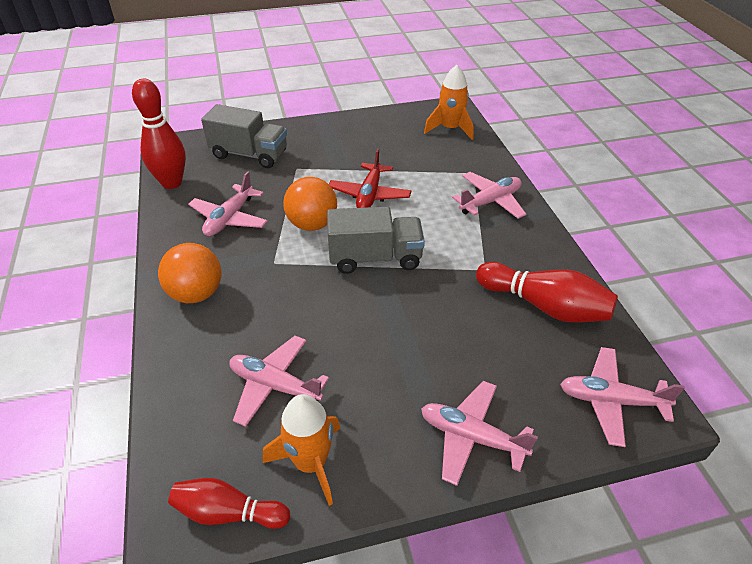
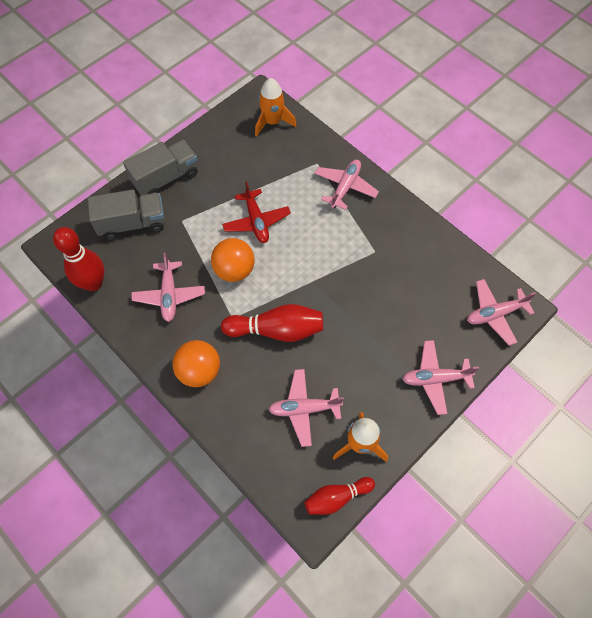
camera: 30 degrees left, 20 degrees up
grey truck [327,206,425,274] -> grey truck moved to [123,140,198,195]
red bowling pin [476,262,618,323] -> red bowling pin moved to [221,304,323,342]

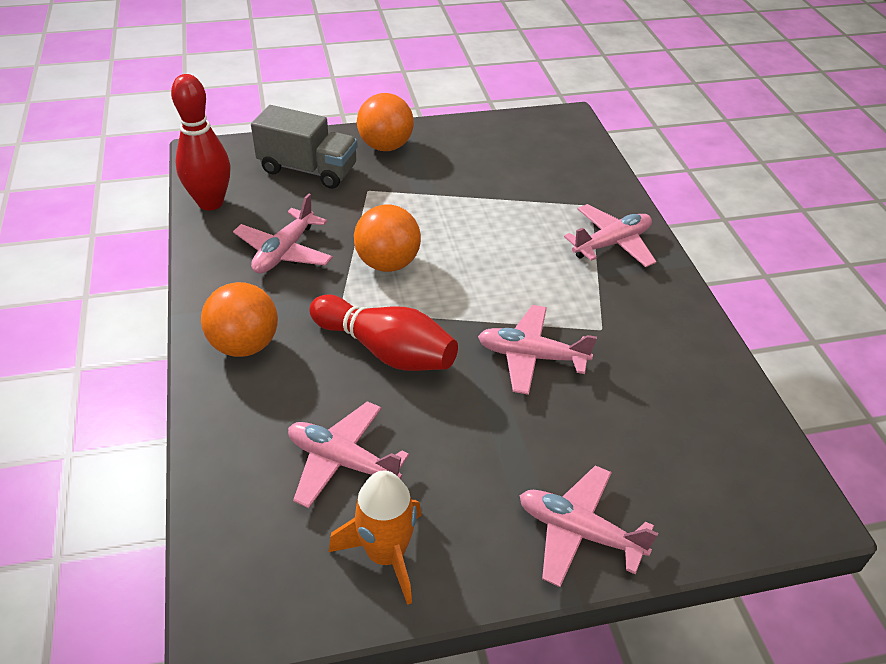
camera: 30 degrees right, 20 degrees down
grey truck [123,140,198,195] -> orange ball [357,93,414,151]
red plane [222,181,291,243] -> none
orange rocket [255,78,296,137] -> none
red bowling pin [304,477,375,515] -> none
pink plane [467,279,536,346] -> pink plane moved to [478,305,597,395]

